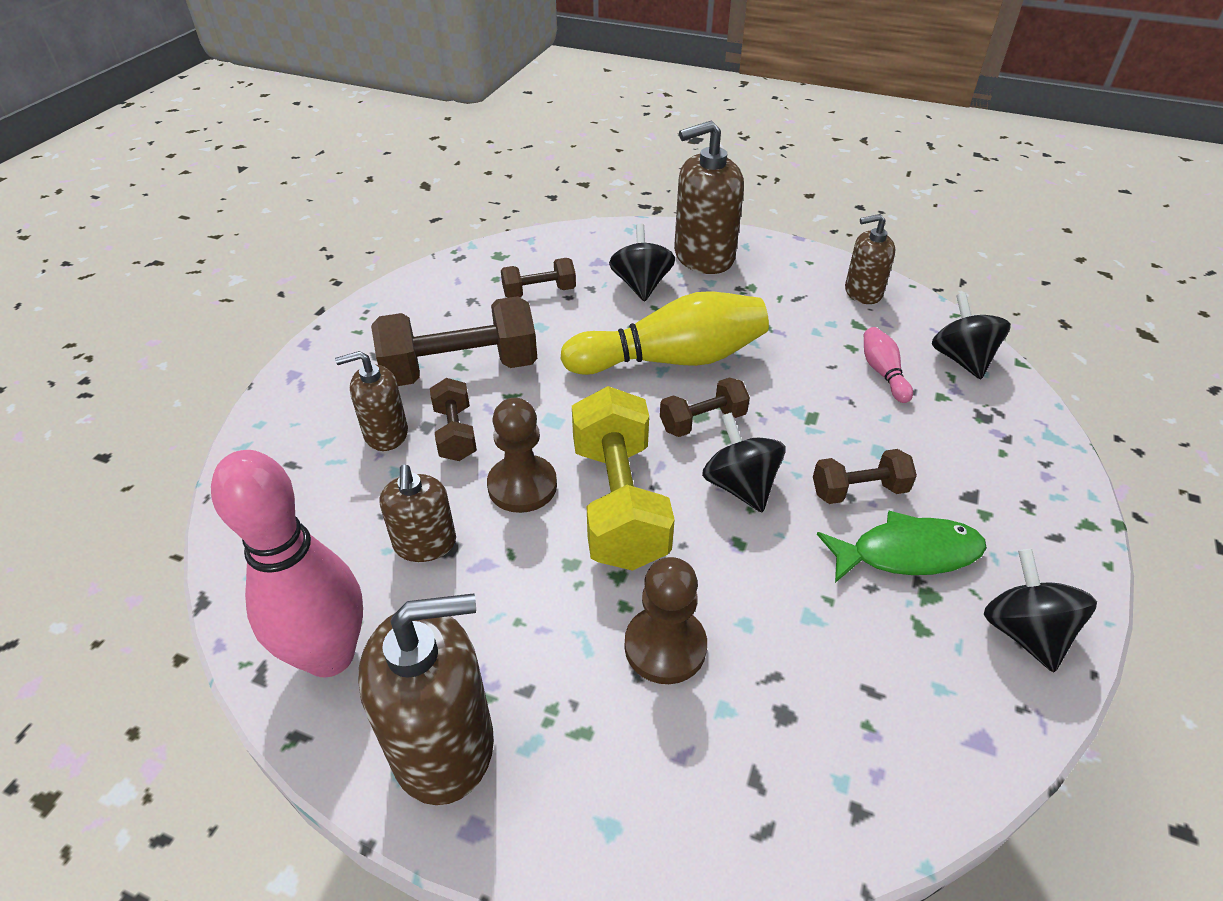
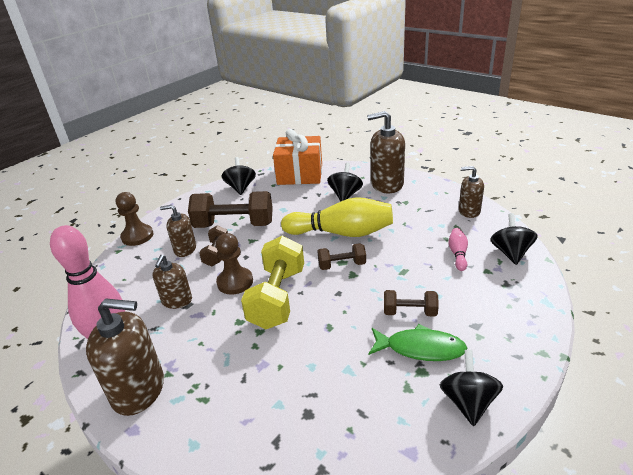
camera: 20 degrees right, 10 degrees down
brown dumbbell [501,258,576,298] -> none
brown pawn [625,557,707,684] -> brown pawn moved to [116,192,153,246]
black spinning top [702,412,786,512] -> black spinning top moved to [221,157,256,195]
none -> orange gift [273,129,322,185]

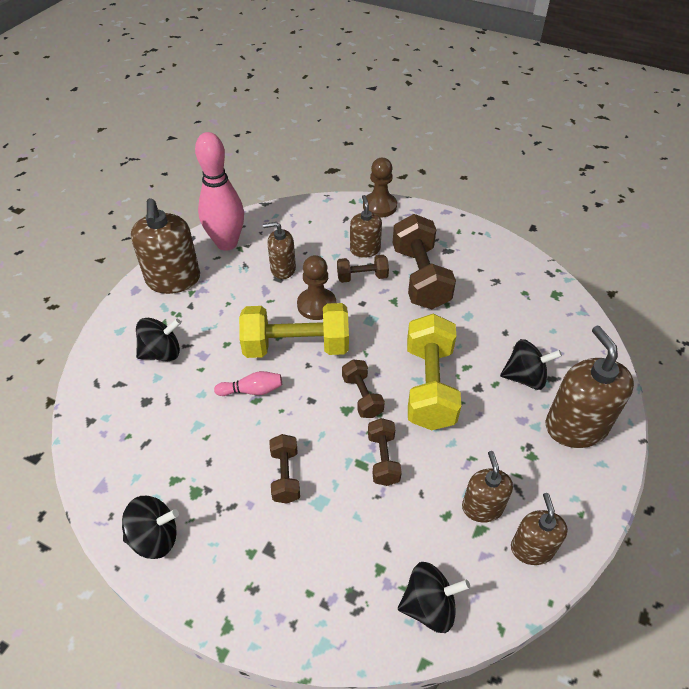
camera: 75 degrees right, 15 degrees up
black spinning top [221,157,256,195] -> black spinning top moved to [136,318,181,361]
orange gift [273,129,322,185] -> none
yellow bowling pin [281,197,393,237] -> yellow dumbbell [407,314,461,430]
green fish [369,324,467,361] -> none
pink bowling pin [448,228,468,271] -> pink bowling pin moved to [214,371,282,396]
none -> brown dumbbell [368,418,402,486]
none -> brown soap dispenser [462,451,513,523]

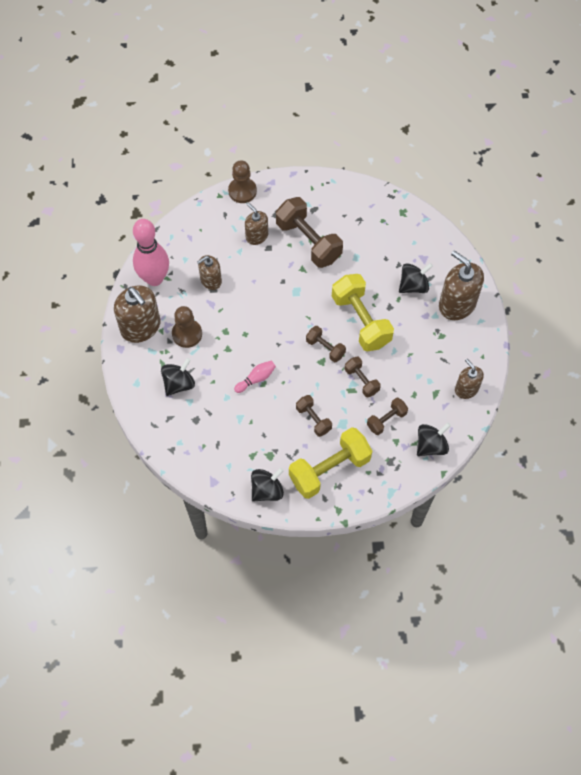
camera: 30 degrees left, 15 degrees up
yellow dumbbell [239,303,349,358] -> yellow dumbbell moved to [289,427,372,499]
brown pawn [297,255,336,320] -> brown pawn moved to [172,306,202,348]
brown dumbbell [337,255,389,283] -> brown dumbbell moved to [367,398,408,435]
brown soap dispenser [462,451,513,523] -> none

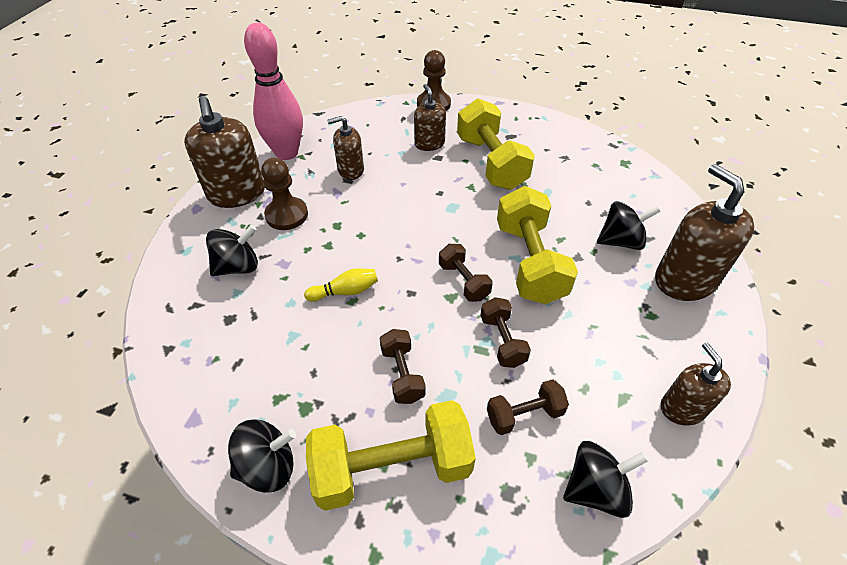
camera: 20 degrees right, 15 degrees down
pink bowling pin [234,361,276,393] -> yellow bowling pin [304,268,378,302]
brown dumbbell [276,197,343,268] -> yellow dumbbell [457,98,535,190]

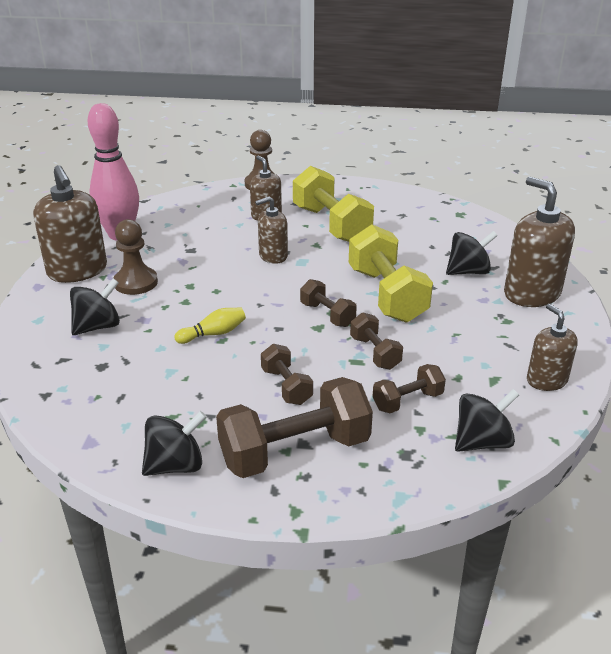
camera: 10 degrees left, 15 degrees down
yellow dumbbell [306,400,476,511] -> brown dumbbell [216,377,373,478]
brown soap dispenser [327,116,364,180] -> brown soap dispenser moved to [255,196,288,264]

